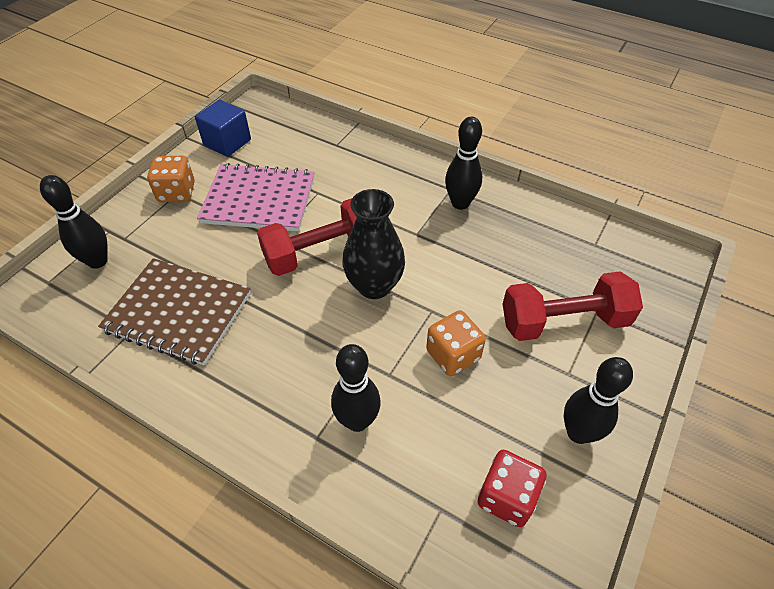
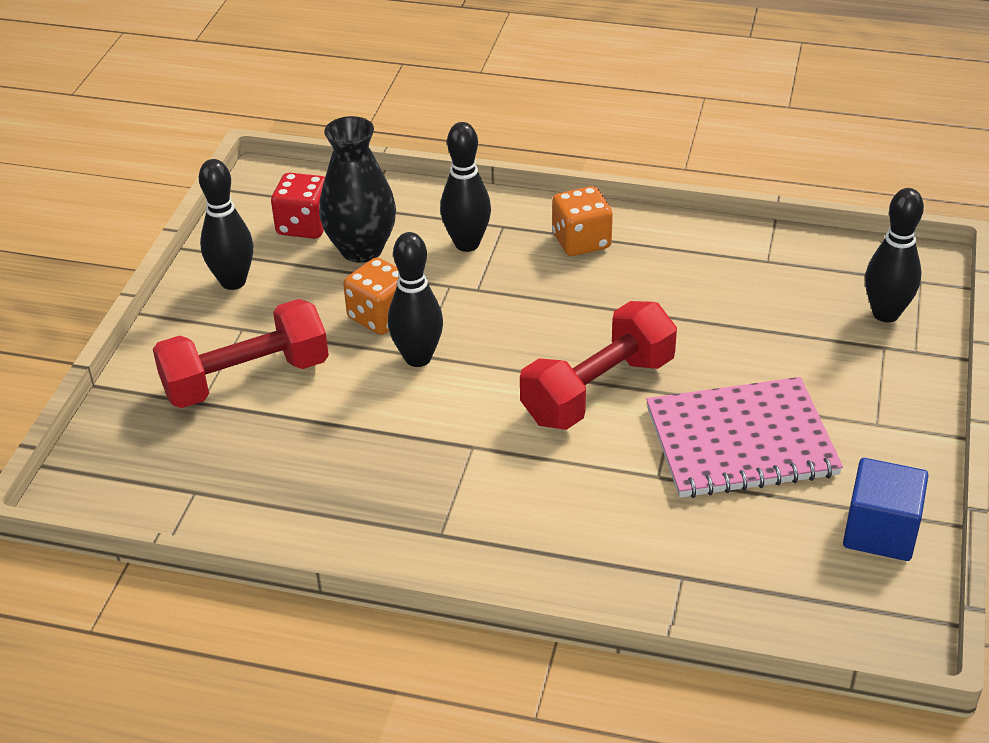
camera: 165 degrees right, 10 degrees down
brown notebook [98,258,251,365] -> none
orange dice [147,156,195,202] -> orange dice moved to [552,186,613,256]
black vase [342,189,405,299] -> black vase moved to [319,116,396,263]
black bowling pin [445,117,482,210] -> black bowling pin moved to [388,232,443,367]

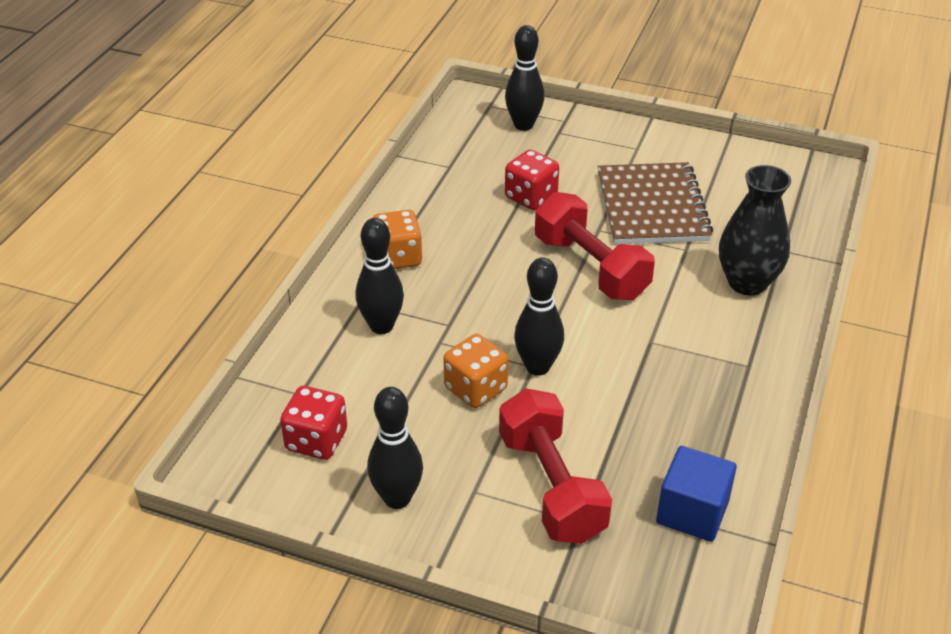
camera: 85 degrees left, 0 degrees up
black vase [319,116,396,263] -> black vase moved to [719,165,791,295]
pink notebook [646,377,843,498] -> brown notebook [597,162,713,245]
blue cube [843,458,928,561] -> blue cube moved to [656,446,737,542]
none -> red dice [505,150,559,210]

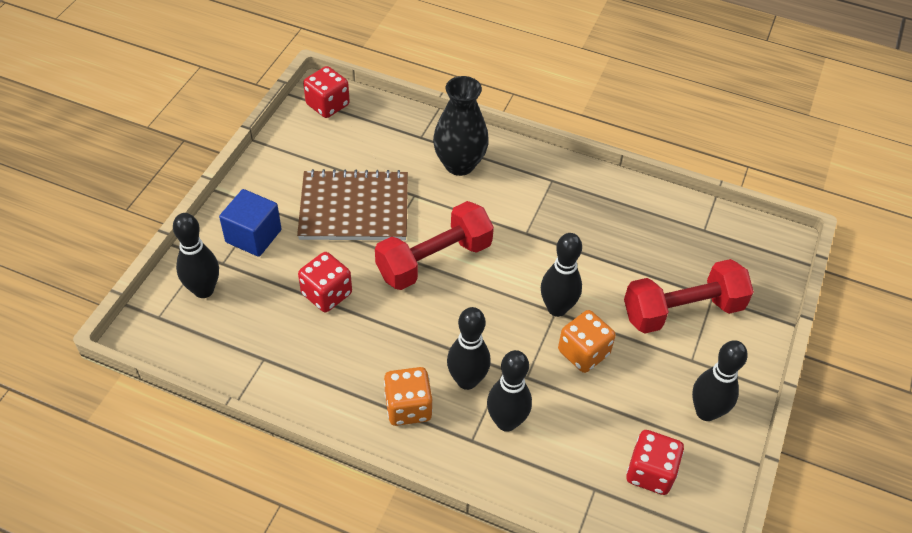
camera: 90 degrees left, 10 degrees up
blue cube [656,446,737,542] -> blue cube moved to [219,189,282,257]
none -> red dice [303,66,350,118]
none -> black bowling pin [447,307,491,390]

